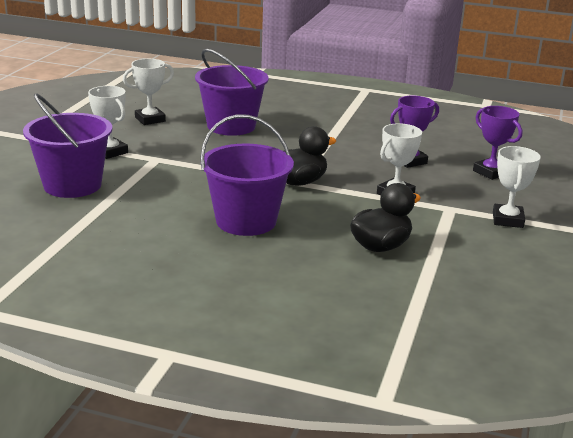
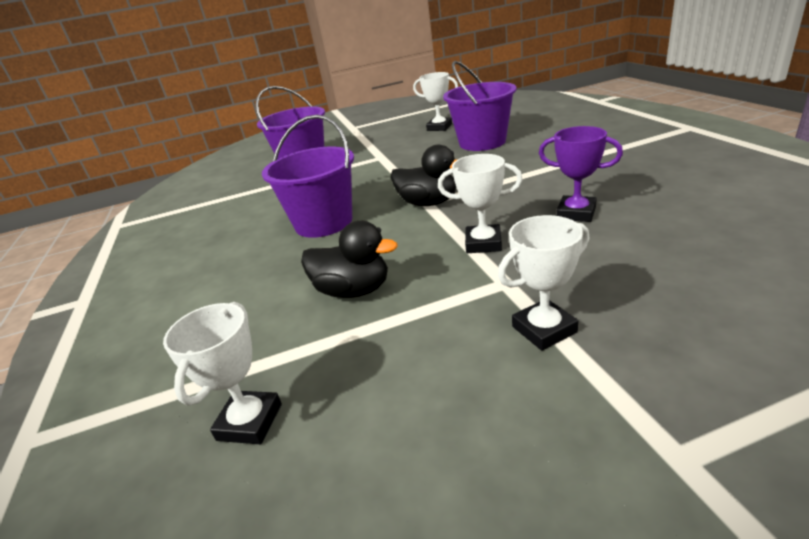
camera: 60 degrees right, 5 degrees up
white trophy [88,86,128,159] -> white trophy moved to [163,302,282,444]
purple trophy [473,106,522,180] -> none

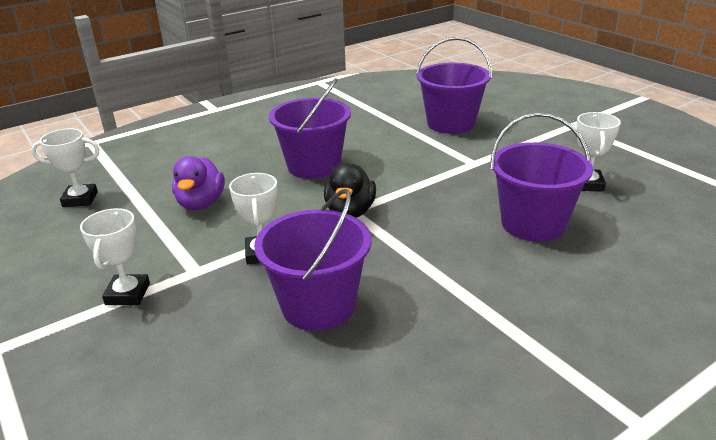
camera: 70 degrees right, 0 degrees up
black duck [301,221,398,298] -> purple duck [172,156,225,210]
white trophy [498,215,590,351] -> white trophy turned 45 degrees clockwise [80,208,150,305]
purple trophy [539,126,623,222] -> purple bucket [254,189,371,331]

